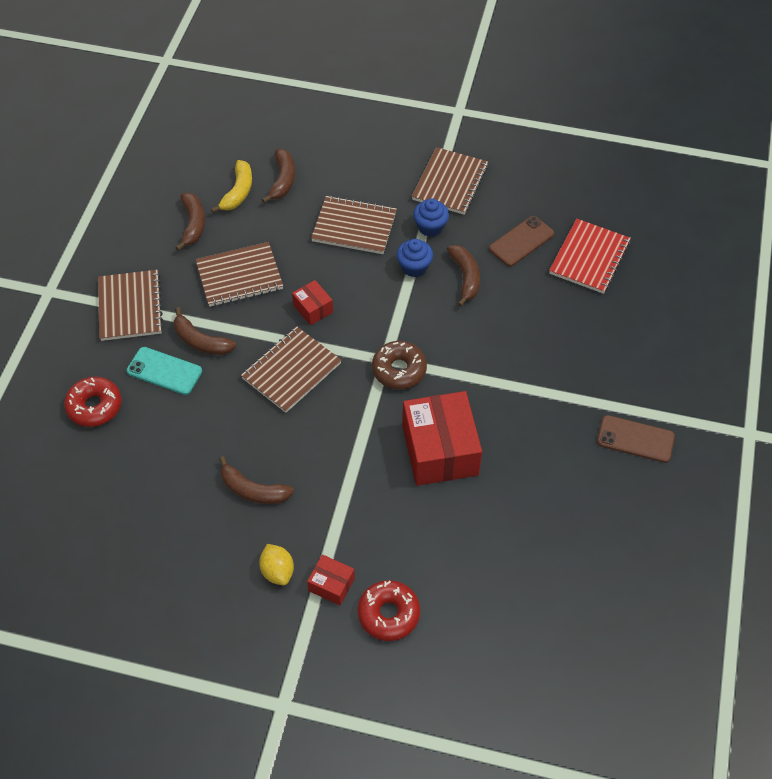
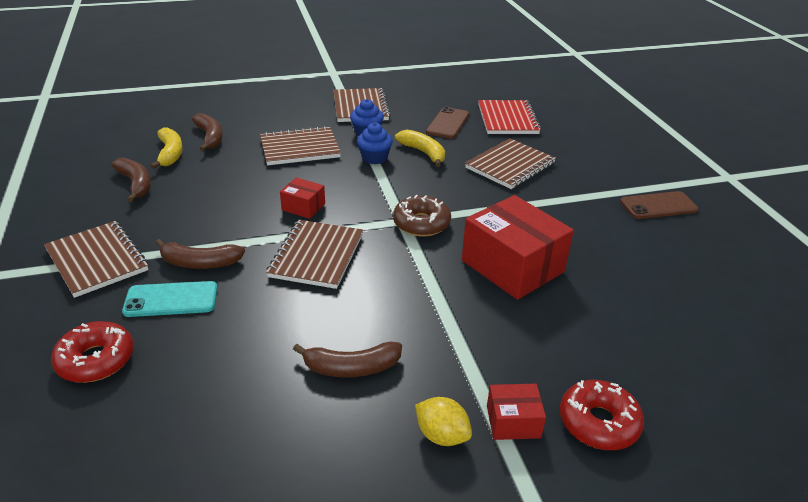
camera: 30 degrees left, 20 degrees down
brown notebook [195,242,283,307] -> brown notebook moved to [465,138,556,189]
brown banana [447,245,480,307] -> yellow banana [395,130,445,167]

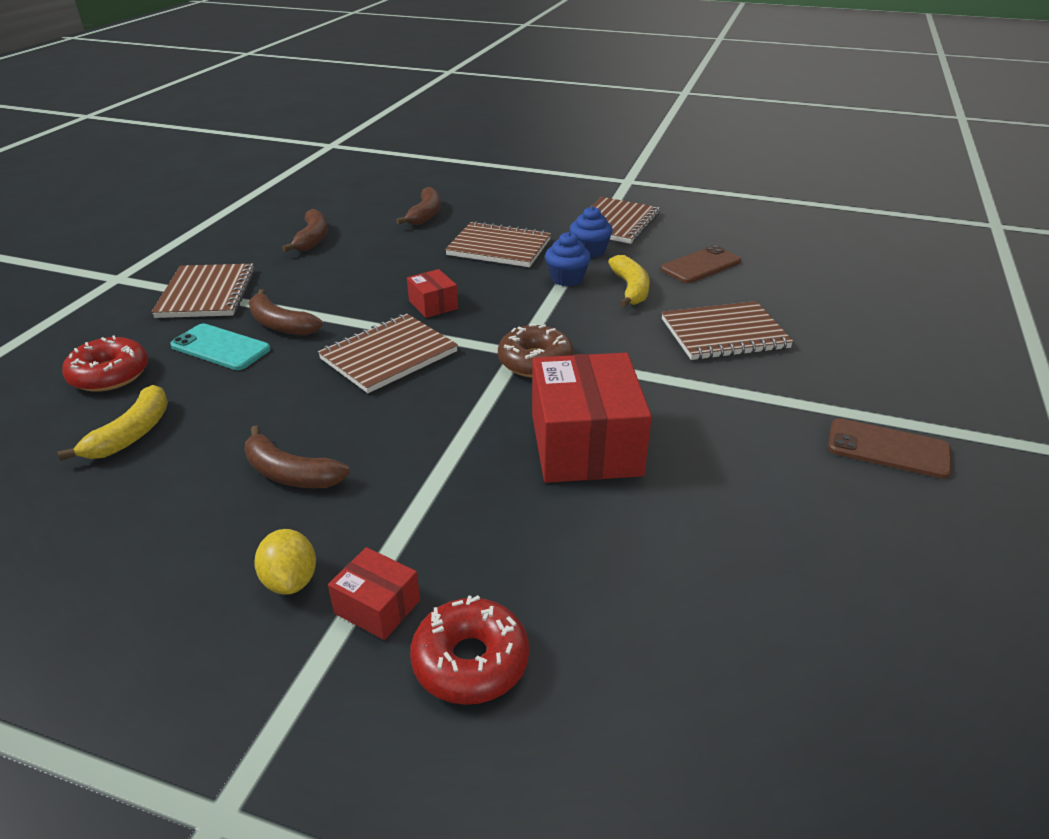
camera: 35 degrees right, 0 degrees up
yellow banana [150,128,183,169] -> yellow banana moved to [58,385,168,461]
red notebook [478,100,541,134] -> none

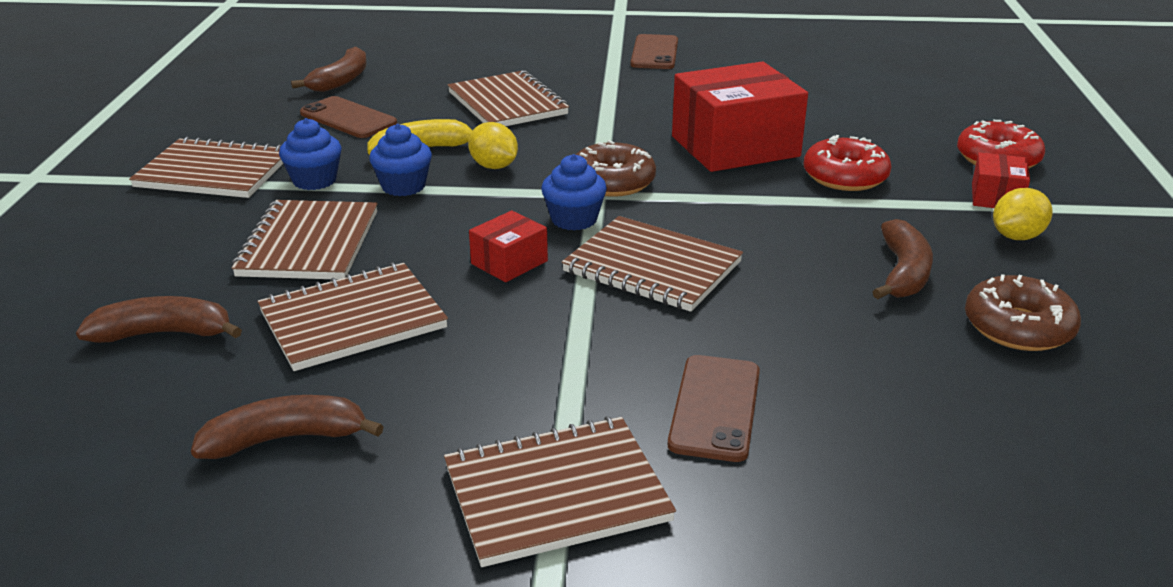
camera: 105 degrees left, 5 degrees down
yellow banana [58,385,168,461] -> none
red donut [62,335,148,392] -> red donut moved to [804,135,892,191]
turquoise phone [170,324,271,370] -> brown phone [668,355,760,462]
brown banana [249,289,323,336] -> brown banana moved to [291,47,367,92]
none -> brown notebook [258,262,448,371]
none -> yellow lemon [468,122,518,169]
none -> blue cupcake [541,154,607,230]
none -> brown donut [965,274,1081,351]

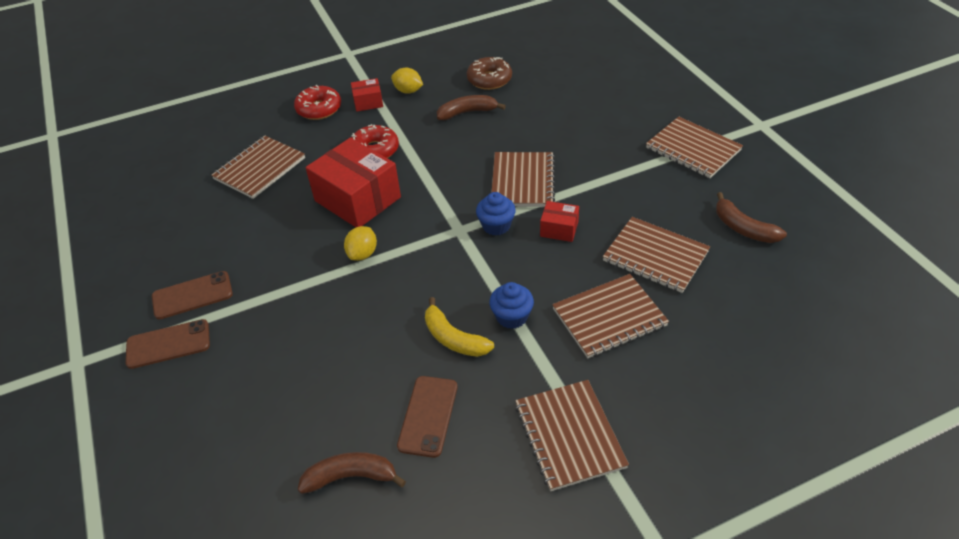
camera: 115 degrees left, 15 degrees up
brown banana [76,296,242,343] -> none
blue cupcake [279,118,342,190] -> none
brown notebook [448,71,569,126] -> brown notebook moved to [211,136,305,199]
yellow lemon [468,122,518,169] -> yellow lemon moved to [344,226,377,261]
brown donut [576,140,656,197] -> none
brown phone [668,355,760,462] -> brown phone moved to [126,319,210,369]

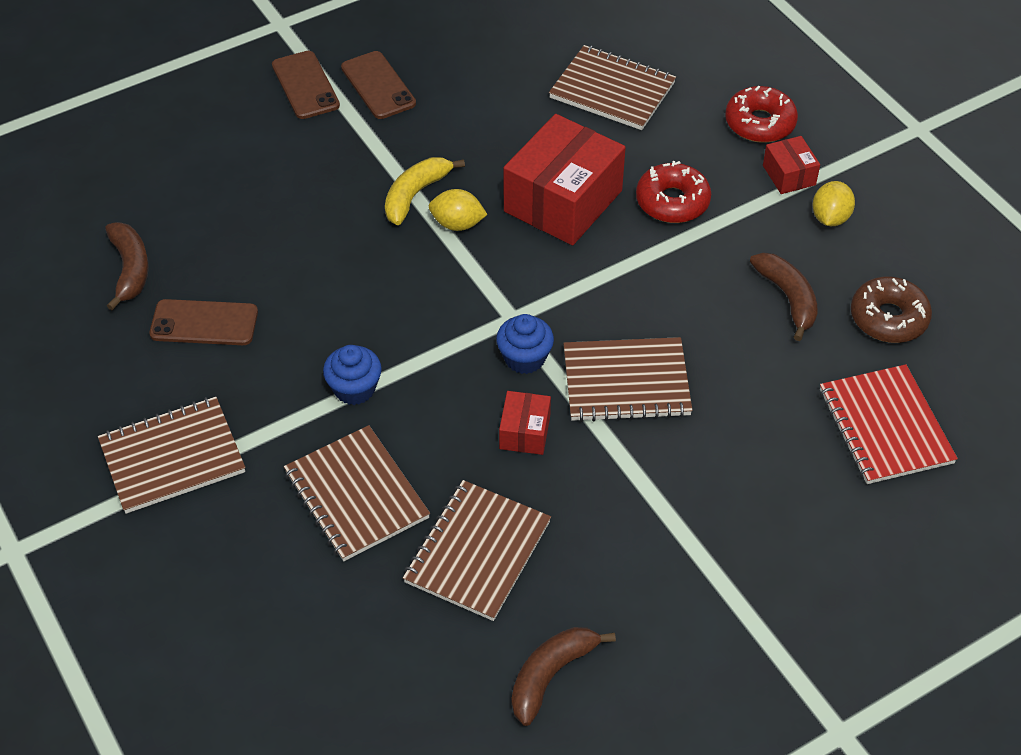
camera: 80 degrees right, 5 degrees up
yellow banana [425,297,494,357] -> yellow banana moved to [385,157,465,225]
brown notebook [646,117,743,178] -> none
none -> red notebook [820,364,958,484]

